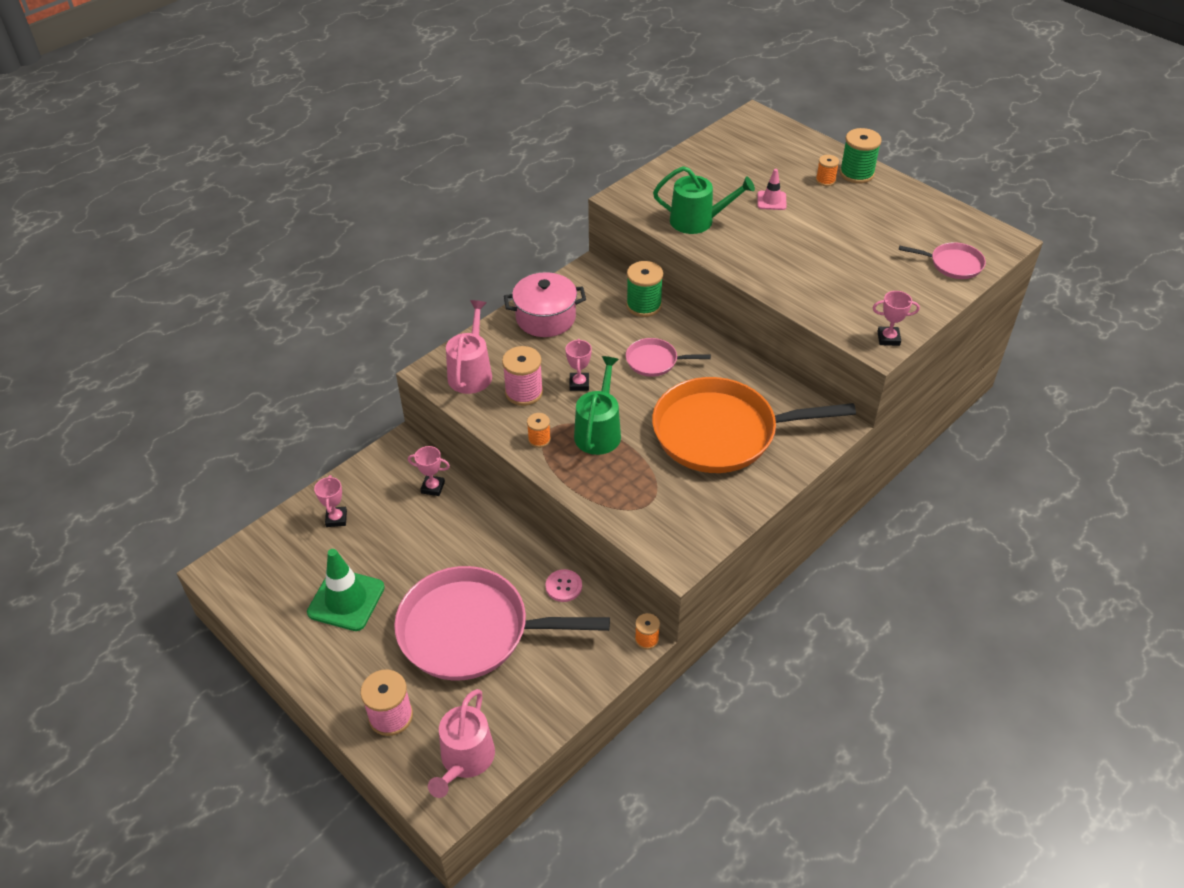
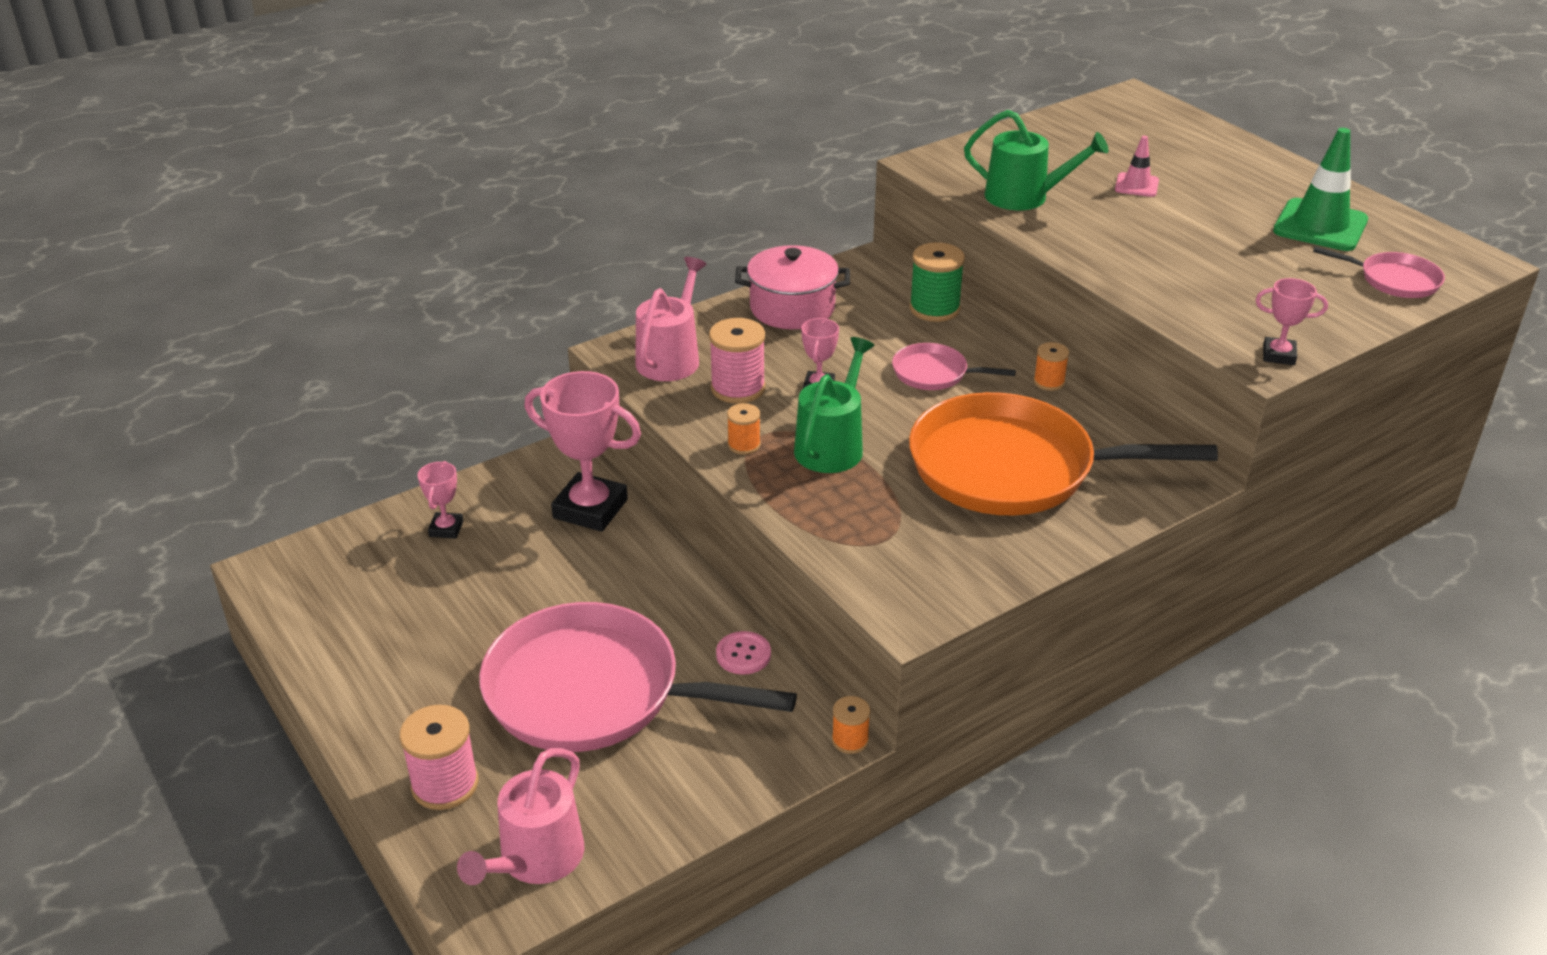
camera: 10 degrees right, 10 degrees down
green traffic cone [307,549,385,631] -> green traffic cone moved to [1273,128,1368,251]
pink trophy [408,446,450,496] -> pink trophy [524,371,641,532], size x2.03
orange spool [816,155,839,186] -> orange spool moved to [1034,342,1069,391]
green spool [840,128,882,184] -> none

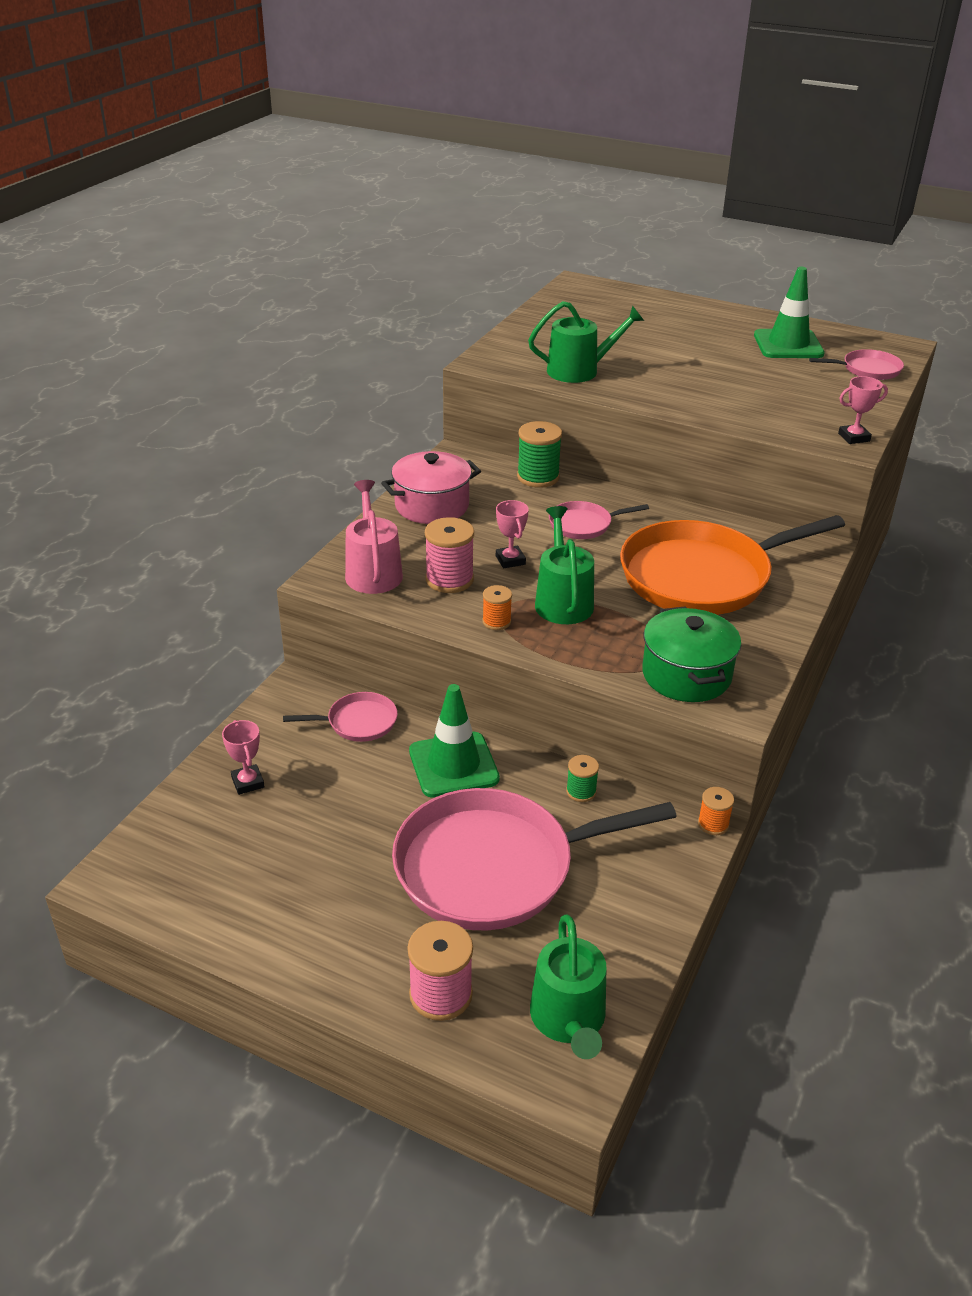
camera: 30 degrees left, 0 degrees up
pink watering can [457,748,584,885] -> green watering can [530,914,606,1059]
pink trophy [524,371,641,532] -> pink pan [283,692,398,742]
pink button [716,631,771,675] -> green spool [566,755,599,802]
orange spool [1034,342,1069,391] -> none
pink traffic cone [1115,136,1159,197] -> none
none -> green traffic cone [409,684,500,798]
none -> green pot [642,606,741,702]

